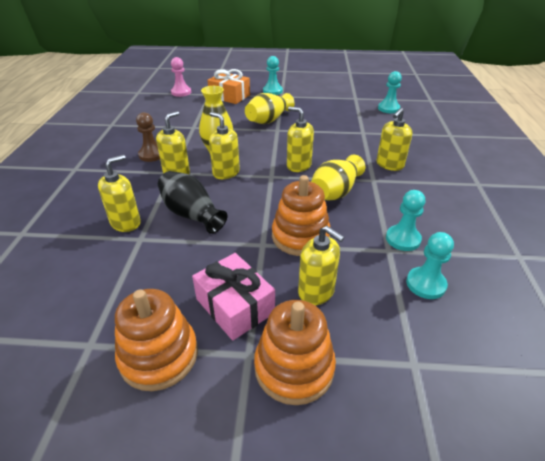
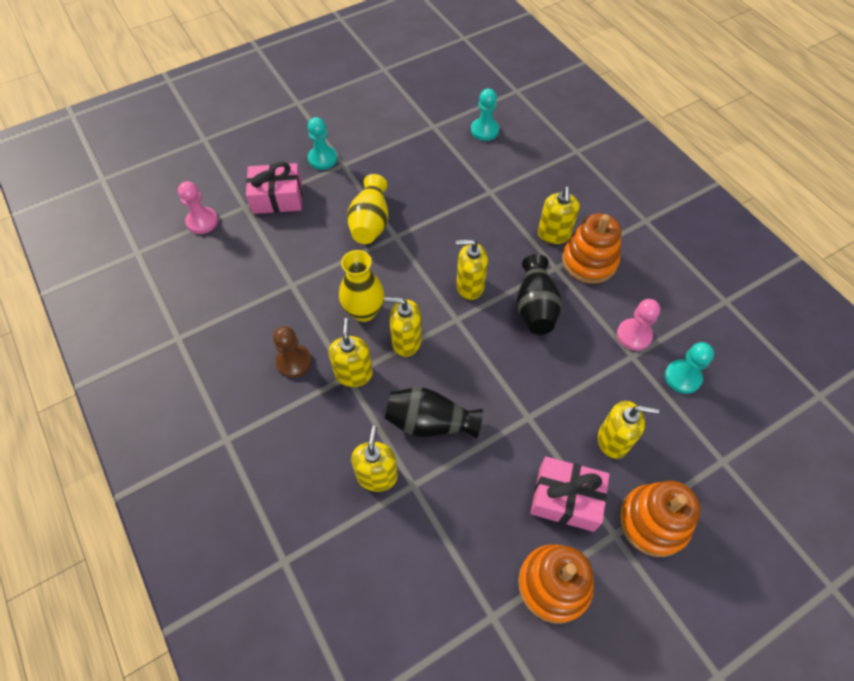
camera: 35 degrees left, 20 degrees up
orange gift [207,69,250,104] -> pink gift [246,162,302,214]
orange stacking toy [272,175,331,256] -> orange stacking toy moved to [562,214,621,283]
yellow vase [311,155,365,200] -> black vase [517,254,562,335]
turquoise pawn [386,190,425,251] -> pink pawn [617,299,660,351]

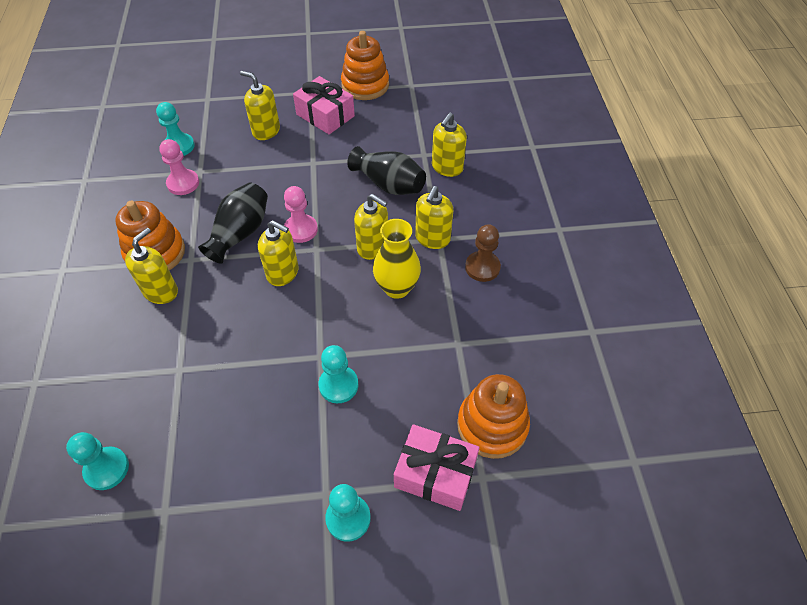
camera: 155 degrees left, 5 degrees down
pink pawn [178,181,218,234] -> pink pawn moved to [284,186,318,243]
yellow vase [347,174,388,244] -> turquoise pawn [318,345,358,403]
orange stacking toy [619,481,700,557] -> orange stacking toy moved to [457,374,530,459]

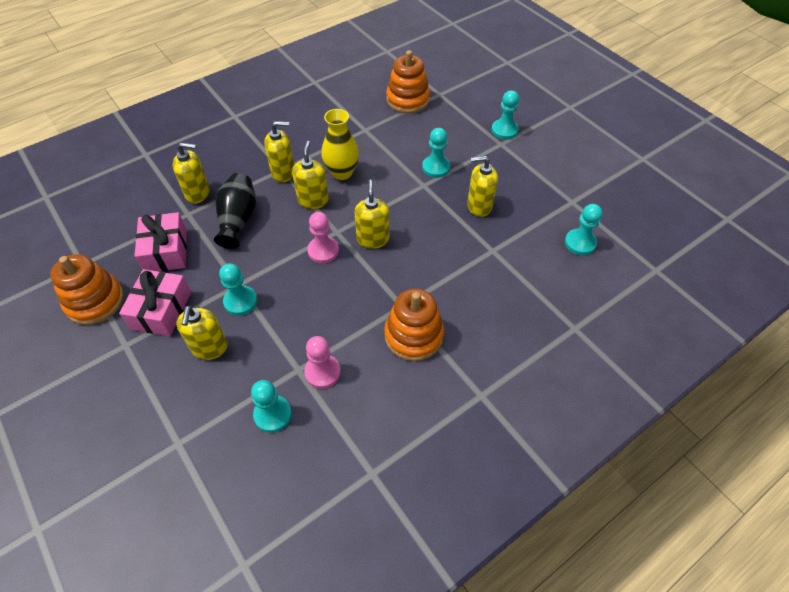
camera: 120 degrees left, 0 degrees up
yellow soap dispenser [125,228,178,304] -> yellow soap dispenser moved to [467,156,498,217]
black vase [198,182,268,264] -> none
pink gift [394,424,479,511] -> pink gift moved to [135,212,187,272]
brown pawn [465,224,501,282] -> none
none -> turquoise pawn [219,263,257,316]

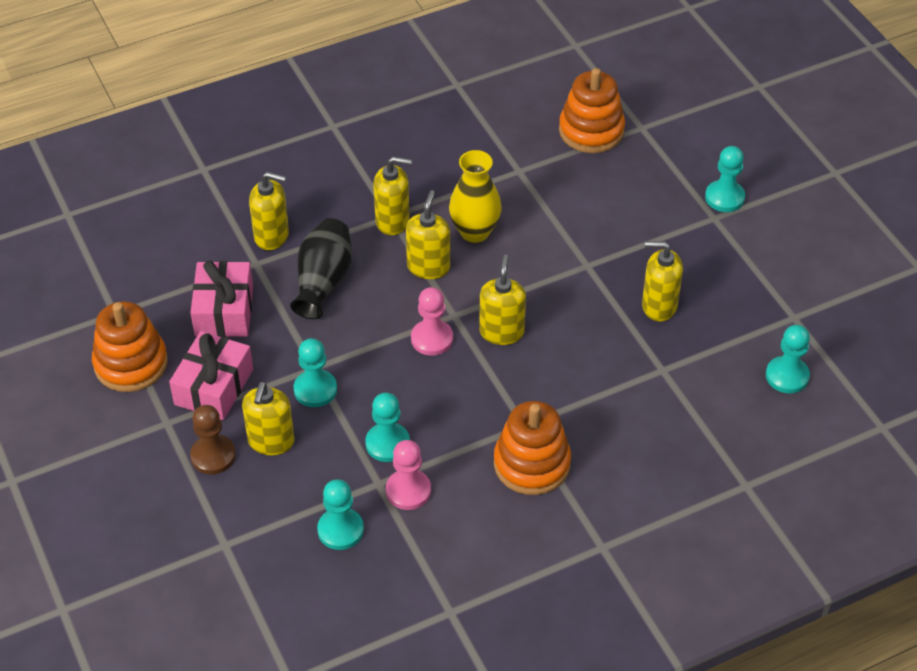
camera: 10 degrees right, 5 degrees down
turquoise pawn [422,128,450,178] -> turquoise pawn moved to [365,393,410,462]
none -> brown pawn [190,405,236,475]

